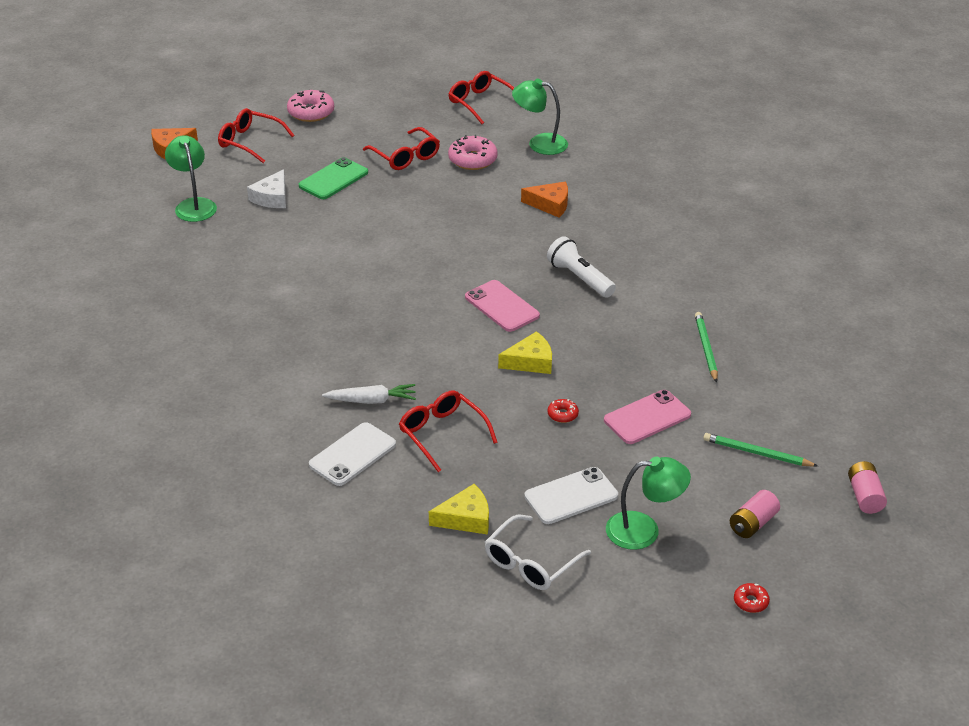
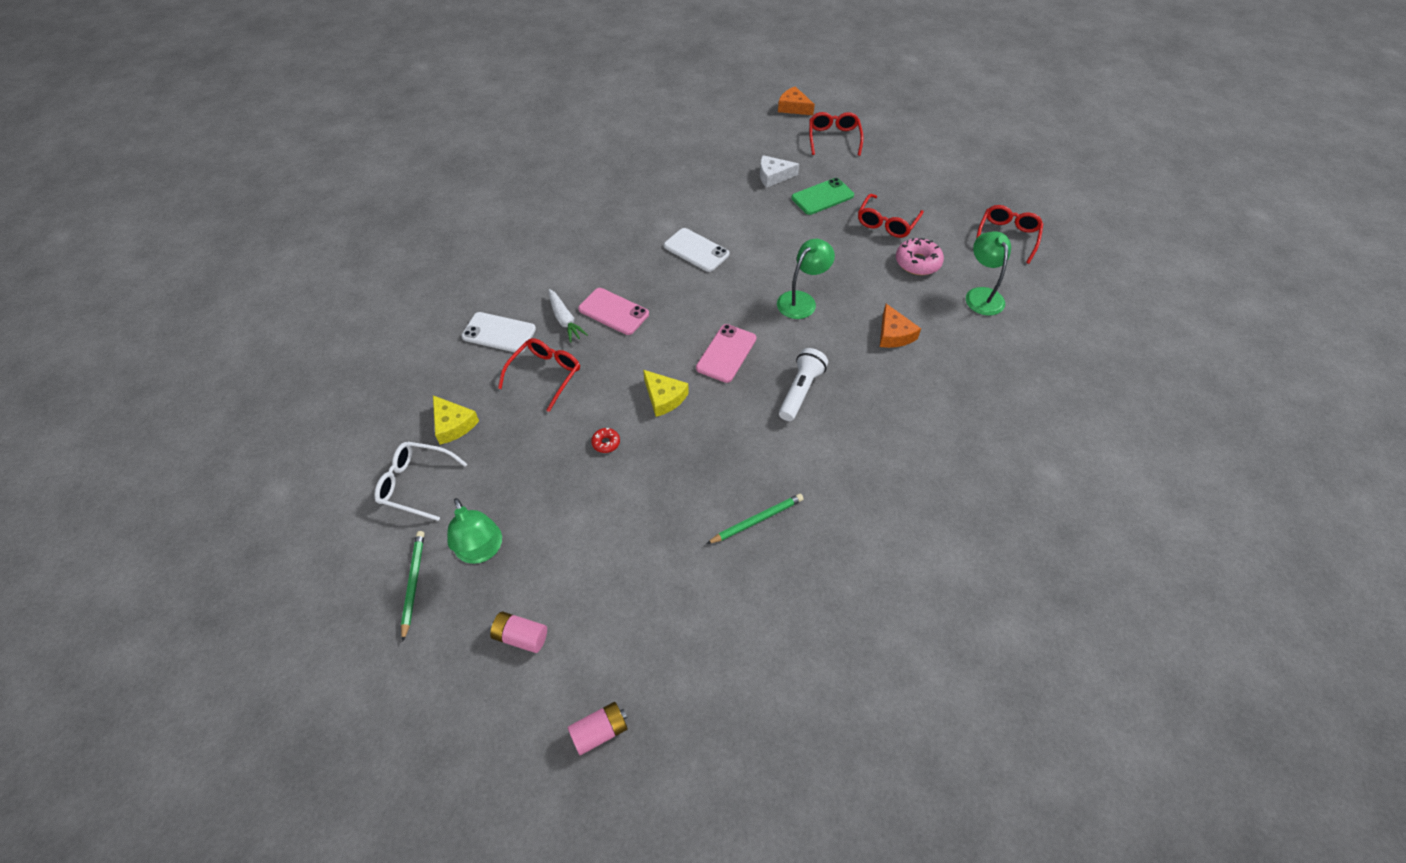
camera: 65 degrees right, 15 degrees up
green lamp [165,135,217,222] -> green lamp moved to [777,239,835,319]
pink donut [287,90,334,122] -> none
green phone [299,157,368,199] -> green phone turned 45 degrees counterclockwise [792,178,854,215]
white phone [524,467,618,524] -> white phone moved to [664,228,729,272]
pink phone [604,390,691,444] -> pink phone moved to [578,288,649,335]
green pencil [703,433,818,467] -> green pencil moved to [401,531,424,642]
red donut [734,583,770,613] -> none

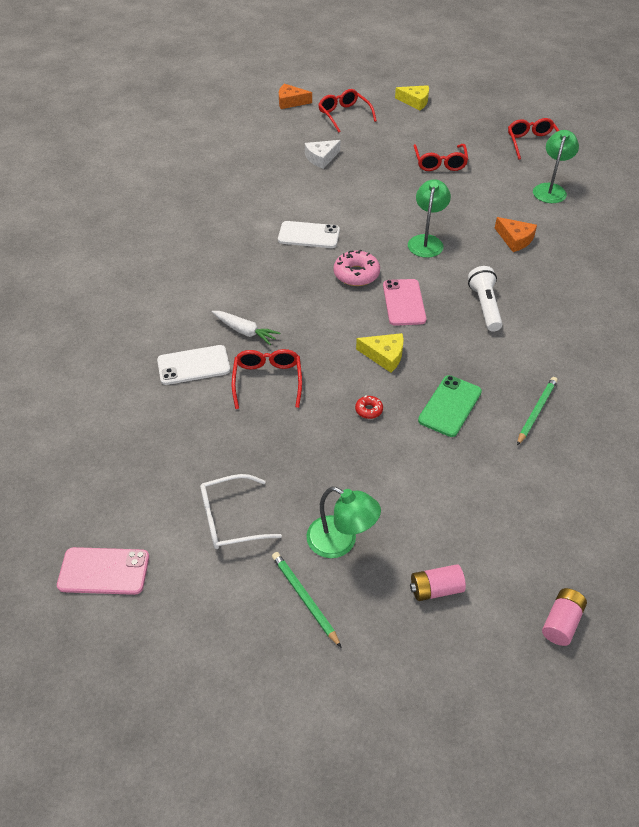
camera: 30 degrees left, 5 degrees down
yellow cheese [433,395,479,445] -> yellow cheese moved to [395,85,429,110]
pink phone [578,288,649,335] -> pink phone moved to [57,547,149,595]
green phone [792,178,854,215] -> green phone moved to [418,375,482,437]
pink donut [896,238,944,275] -> pink donut moved to [334,250,380,286]
green lamp [966,231,1011,316] -> green lamp turned 60 degrees clockwise [533,130,579,203]

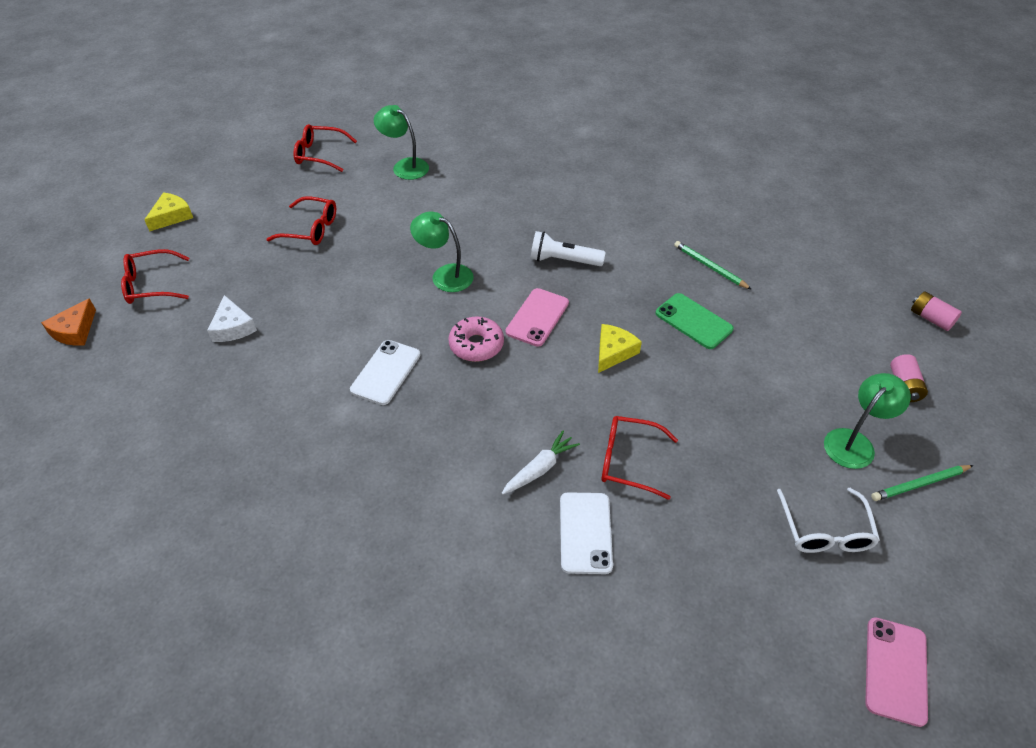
camera: 75 degrees left, 0 degrees up
red donut [355,396,383,419] -> none
pink phone [383,279,426,326] -> pink phone turned 75 degrees counterclockwise [506,288,569,347]
orange cheese [495,217,537,252] -> none

